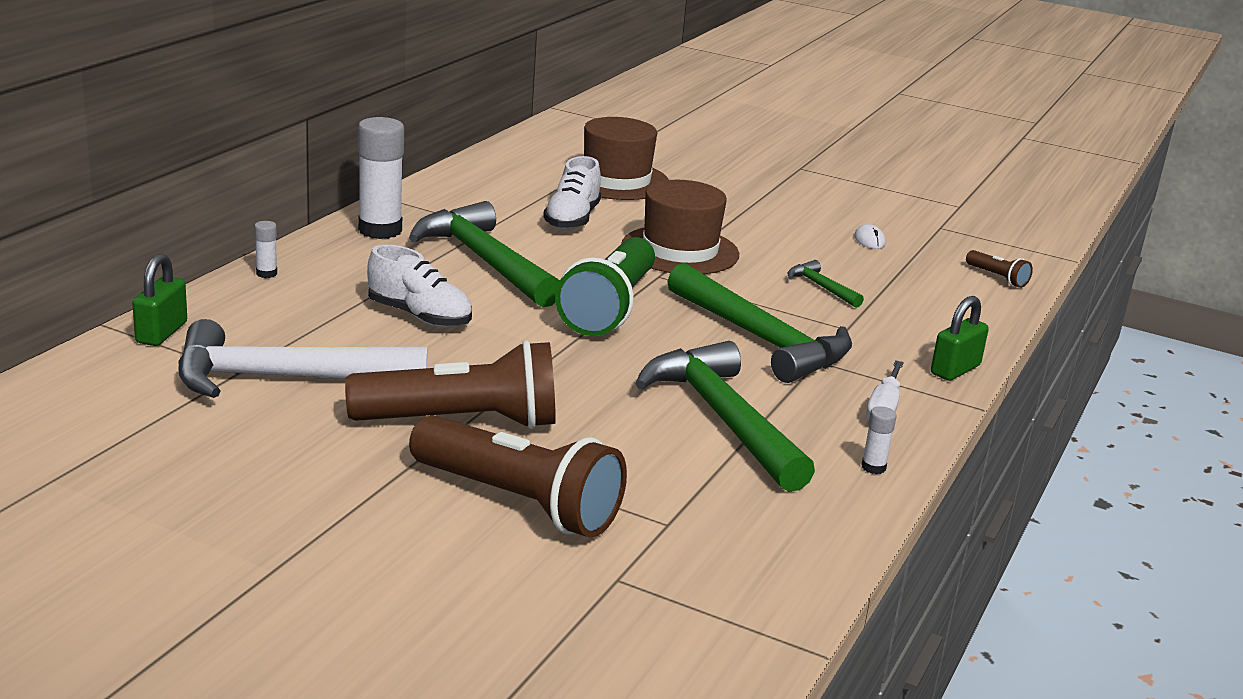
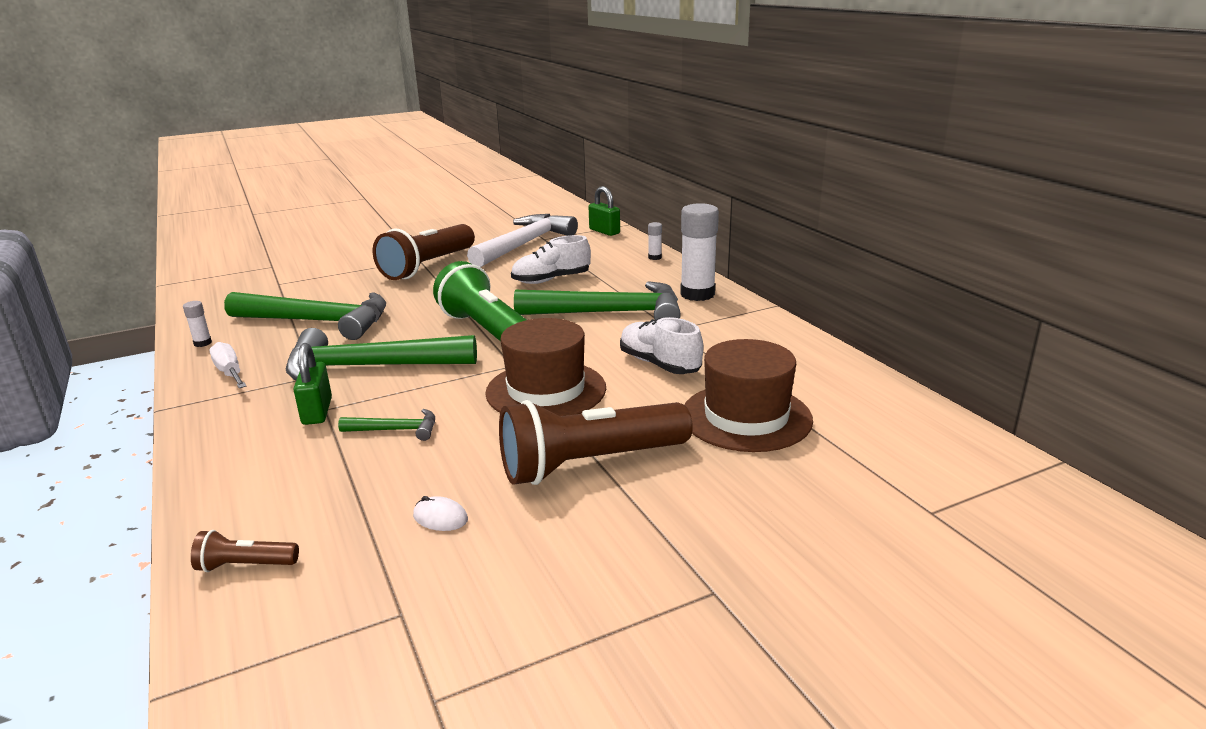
camera: 130 degrees right, 0 degrees up
brown flashlight [409,415,627,538] -> brown flashlight moved to [499,400,693,485]
green padlock [931,296,989,381] -> green padlock moved to [293,343,332,425]

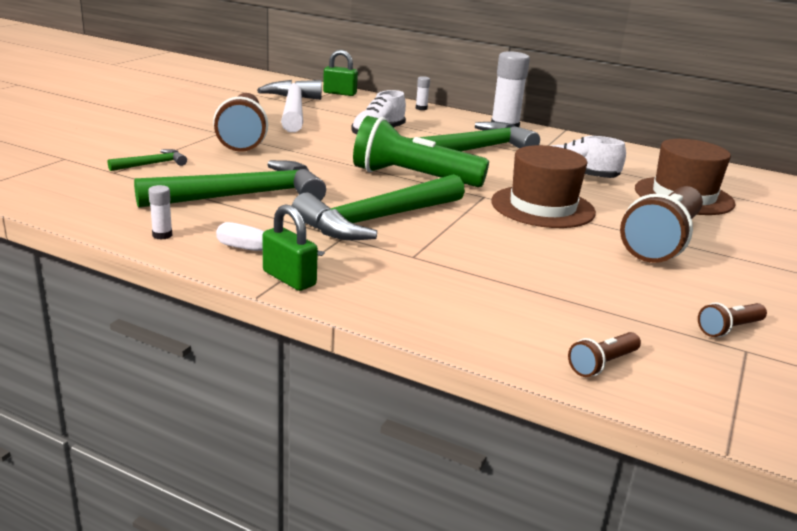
camera: 40 degrees left, 0 degrees up
green padlock [293,343,332,425] -> green padlock moved to [262,204,318,291]
green hammer [338,409,435,441] -> green hammer moved to [108,149,187,171]
white mouse [413,496,468,531] -> none
none -> brown flashlight [698,303,767,337]

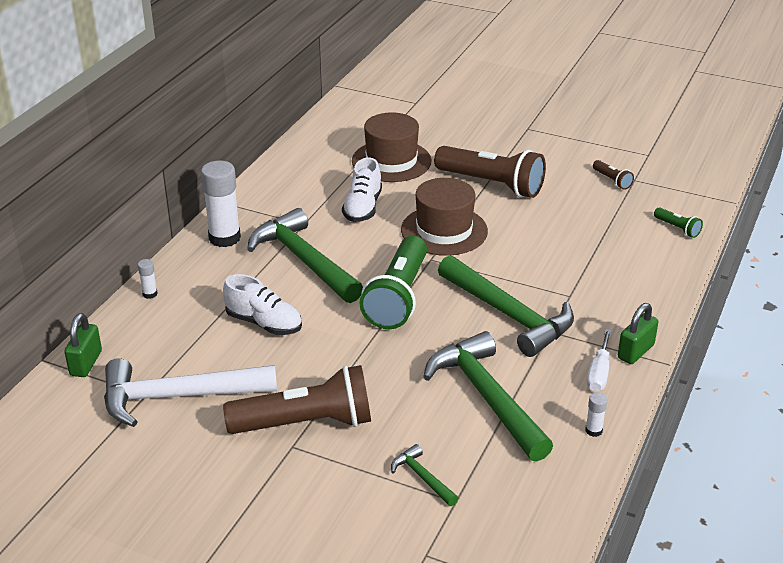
camera: 90 degrees left, 10 degrees up
brown flashlight [568,332,641,377] -> green flashlight [654,207,703,238]

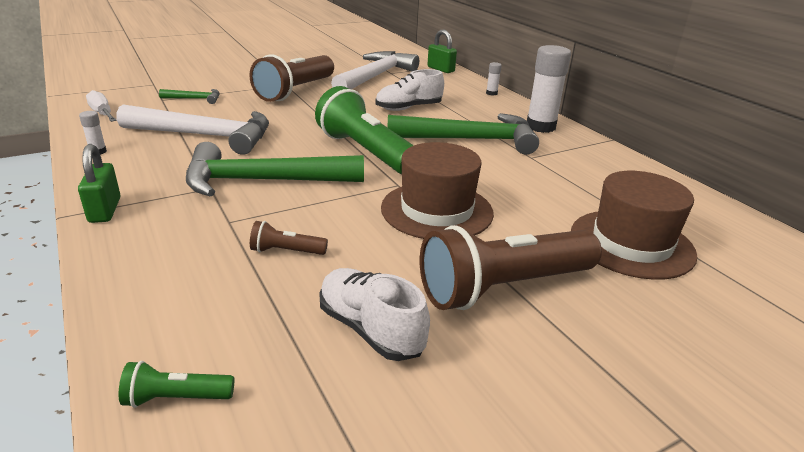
camera: 125 degrees right, 5 degrees down
white shoe [342,157,382,222] -> white shoe moved to [319,268,430,361]
green hammer [423,331,553,462] -> white hammer [116,104,269,155]
white screwdriver [587,329,611,392] -> white screwdriver moved to [86,90,117,122]
brown flashlight [593,160,634,190] -> brown flashlight moved to [250,221,328,255]

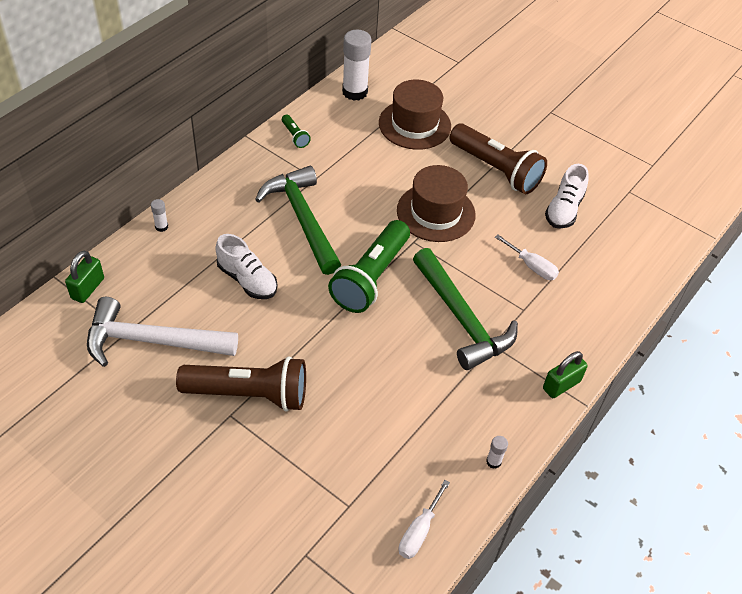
camera: 115 degrees left, 20 degrees up
white hammer [116,104,269,155] -> none
green flashlight [119,361,234,408] -> green flashlight moved to [282,115,311,148]
green hammer [159,89,220,104] -> none
brown flashlight [250,221,328,255] -> white screwdriver [495,235,559,280]
white glue stick [527,45,571,133] -> white glue stick moved to [342,30,372,101]

